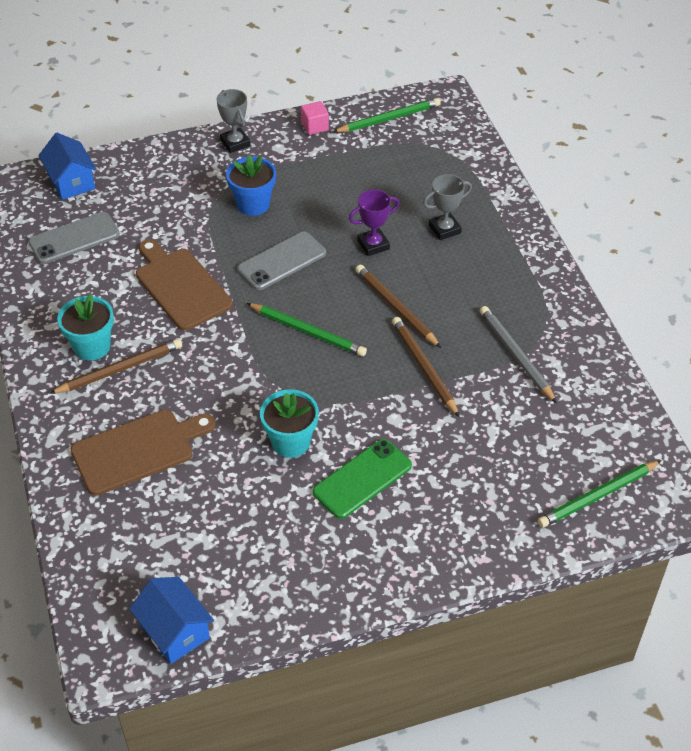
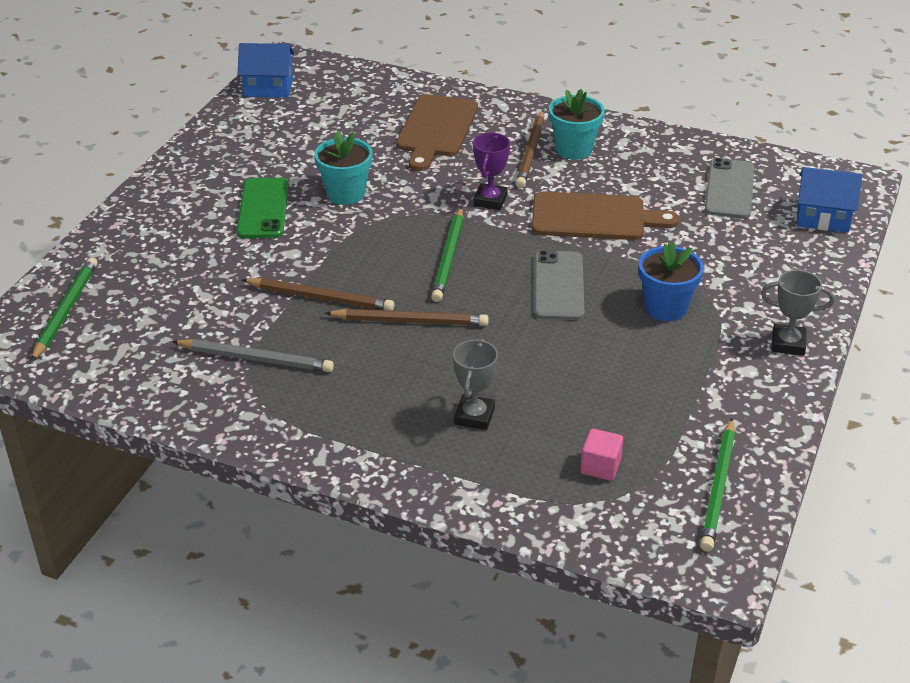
camera: 130 degrees right, 10 degrees down
green pencil [247,303,367,356] -> green pencil turned 60 degrees counterclockwise [431,207,463,302]
pink cube [301,101,329,135] -> pink cube moved to [580,429,623,481]
purple trophy [349,190,400,256] -> purple trophy moved to [473,133,510,210]

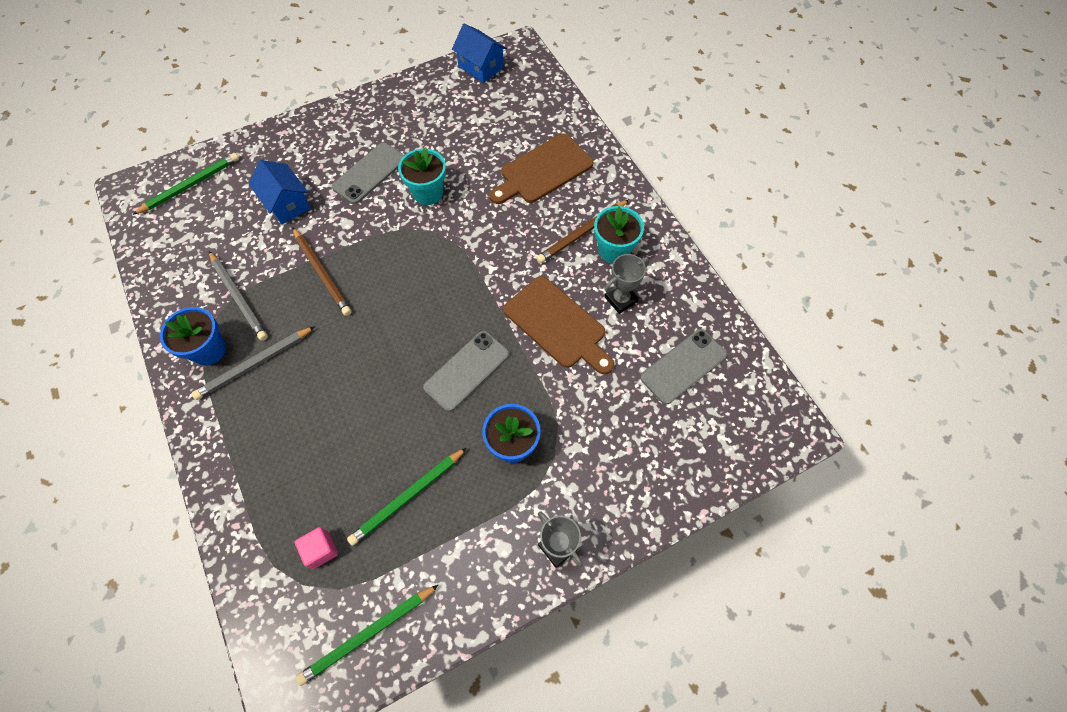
camera: 40 degrees right, 25 degrees up
green phone [236,178,289,238] -> grey phone [332,142,405,204]
brown pencil [325,309,489,326] -> none
green pencil [431,207,463,302] -> green pencil moved to [347,448,467,546]
grey trophy [453,339,498,430] -> grey trophy moved to [605,254,649,314]
purple trophy [473,133,510,210] -> none
blue house [796,167,862,233] -> blue house moved to [249,160,311,225]
none -> blue flower pot [160,307,226,366]
none -> grey pencil [191,326,315,400]

